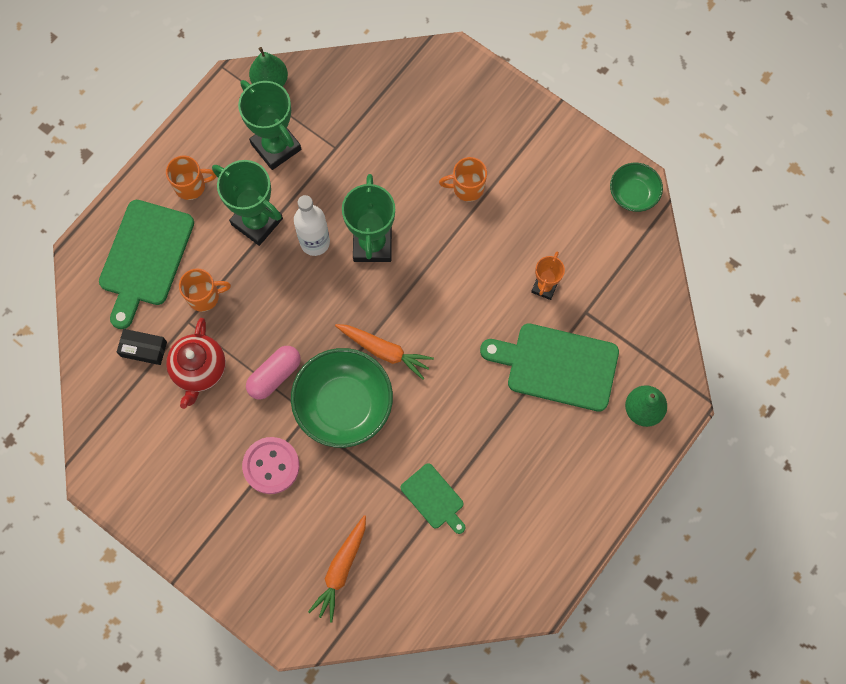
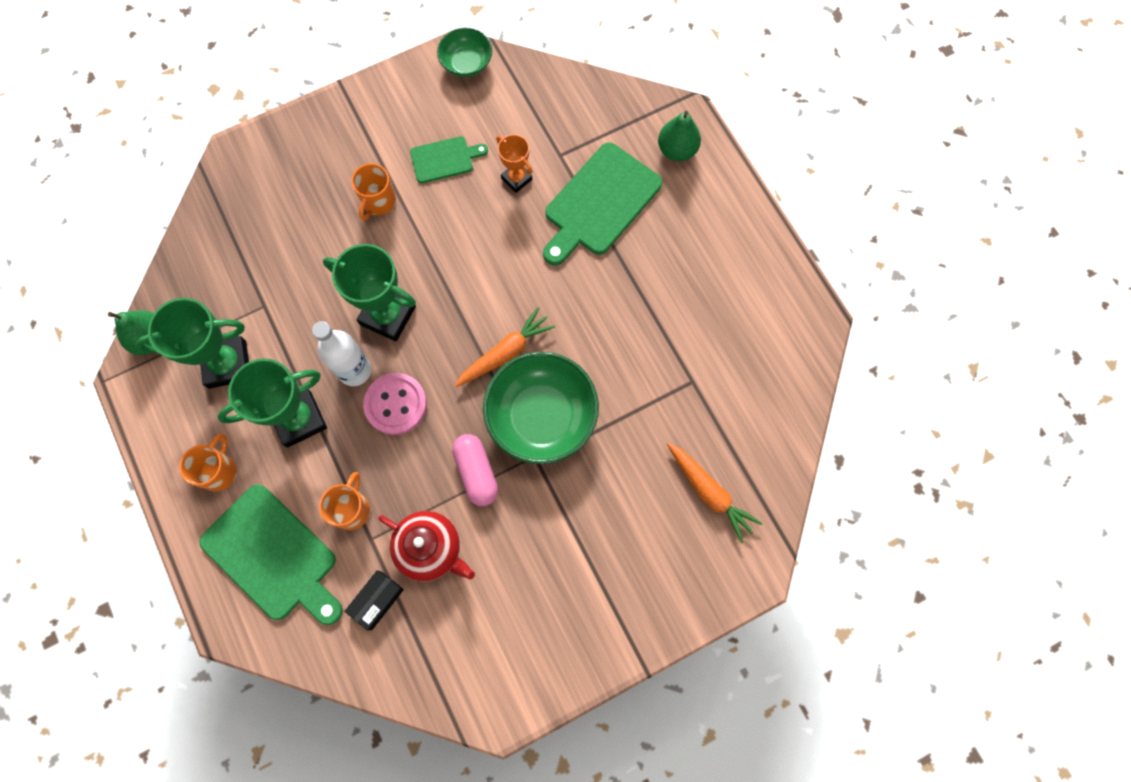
camera: 65 degrees left, 0 degrees up
pink button [242,437,300,494] -> pink button moved to [363,373,427,435]
green cutting board [401,463,465,534] -> green cutting board moved to [410,136,488,183]

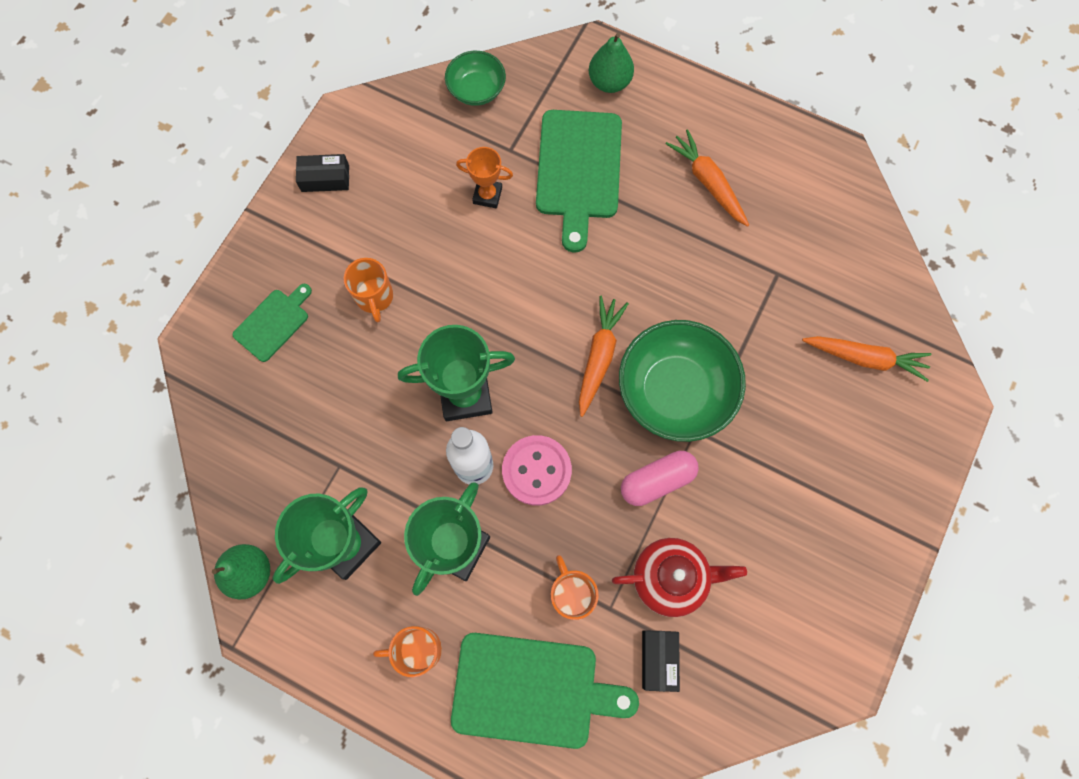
camera: 35 degrees left, 0 degrees up
orange mug [179,434,237,491] -> orange mug turned 75 degrees counterclockwise [373,626,442,677]
green cutting board [410,136,488,183] -> green cutting board moved to [233,284,312,362]
green bowl [437,28,492,77] -> green bowl moved to [445,51,506,106]
pink capsule [452,434,498,506] -> pink capsule turned 60 degrees counterclockwise [621,451,699,506]
none -> black box [296,154,349,192]
none -> orange carrot [665,129,749,227]

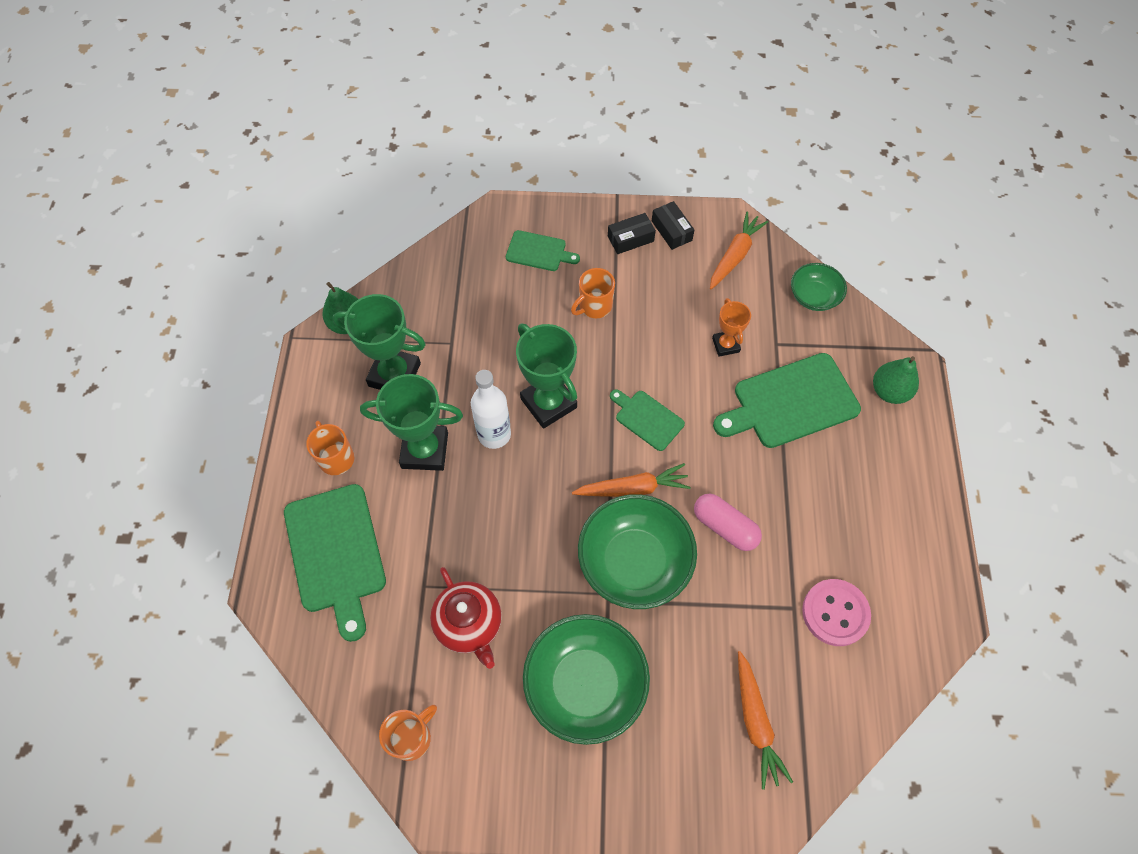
camera: 65 degrees right, 10 degrees down
pink button [502,435,572,506] -> pink button moved to [802,579,871,646]
orange mug [551,555,599,620] -> orange mug moved to [379,705,437,761]
pink capsule [621,451,699,506] -> pink capsule moved to [694,494,762,551]
black box [642,630,680,692] -> black box moved to [608,213,656,254]
orange carrot [665,129,749,227] -> orange carrot moved to [710,212,768,290]
none -> green bowl [523,614,650,745]
none -> green cutting board [610,389,685,451]

